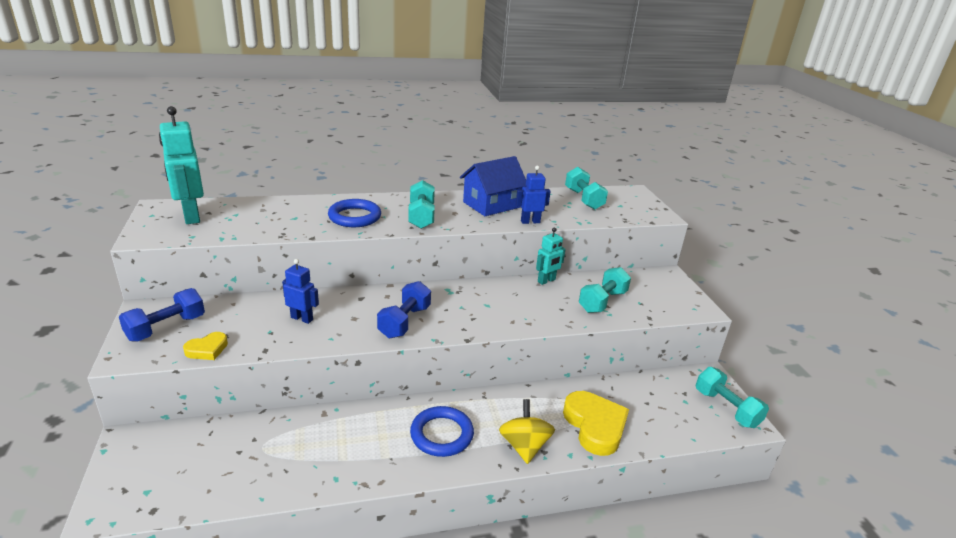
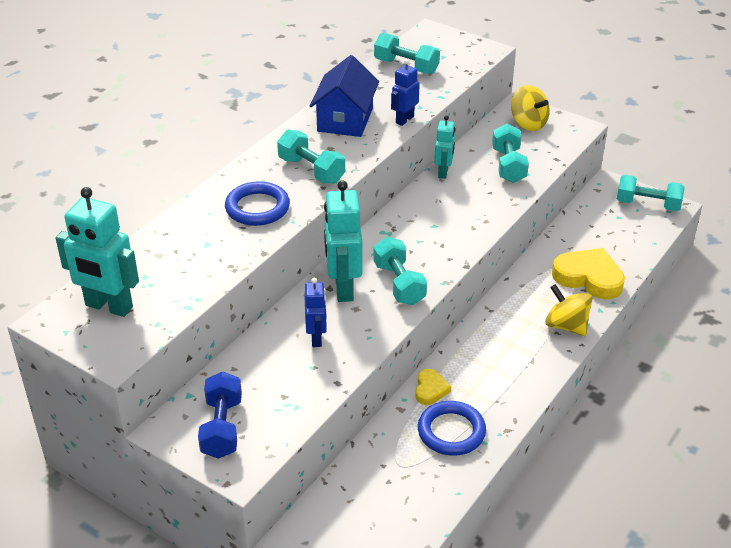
camera: 40 degrees left, 10 degrees up
yellow heart [183,332,228,360] -> yellow heart moved to [415,369,451,405]
blue robot [282,259,319,324] -> blue robot turned 105 degrees clockwise [304,278,327,347]
blue dumbbell [377,281,431,338] -> turquoise dumbbell [373,237,427,305]
blue ring [410,406,474,457] -> blue ring moved to [418,401,486,456]
none -> turquoise robot [324,180,362,302]
none -> yellow spinning top [511,85,550,131]

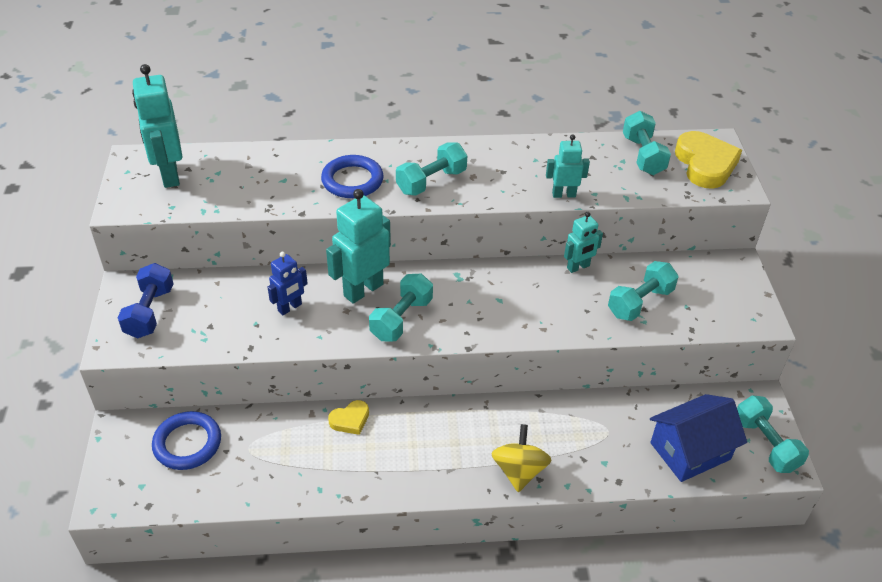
camera: 50 degrees right, 5 degrees up
blue dumbbell [198,372,242,459] -> blue dumbbell turned 45 degrees counterclockwise [117,263,174,338]
turquoise dumbbell [277,129,345,184] -> turquoise dumbbell turned 45 degrees clockwise [396,142,467,196]
blue house [310,55,379,137] -> blue house moved to [650,394,747,482]
blue robot [391,59,420,126] -> turquoise robot [546,134,590,198]
blue ring [418,401,486,456] -> blue ring moved to [152,411,221,470]
yellow spinning top [511,85,550,131] -> none
yellow heart [552,248,625,299] -> yellow heart moved to [675,131,742,188]

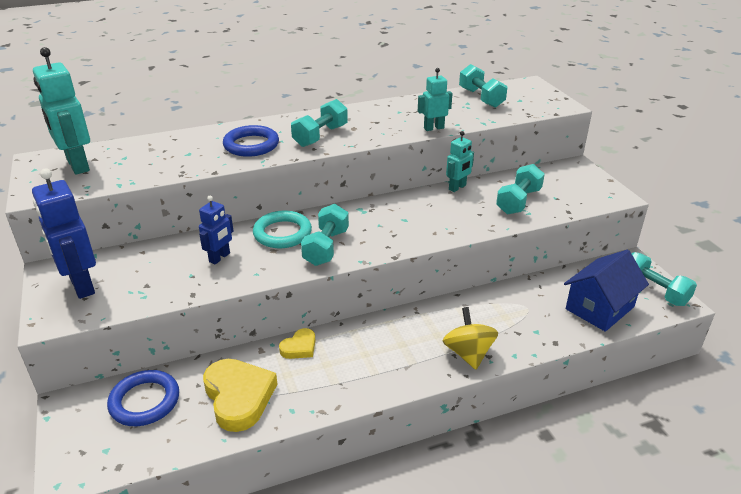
camera: 15 degrees left, 10 degrees down
blue dumbbell [117,263,174,338] -> blue robot [32,169,96,299]
turquoise robot [326,189,391,304] -> turquoise ring [253,211,312,248]
yellow heart [675,131,742,188] -> yellow heart moved to [203,359,277,432]

